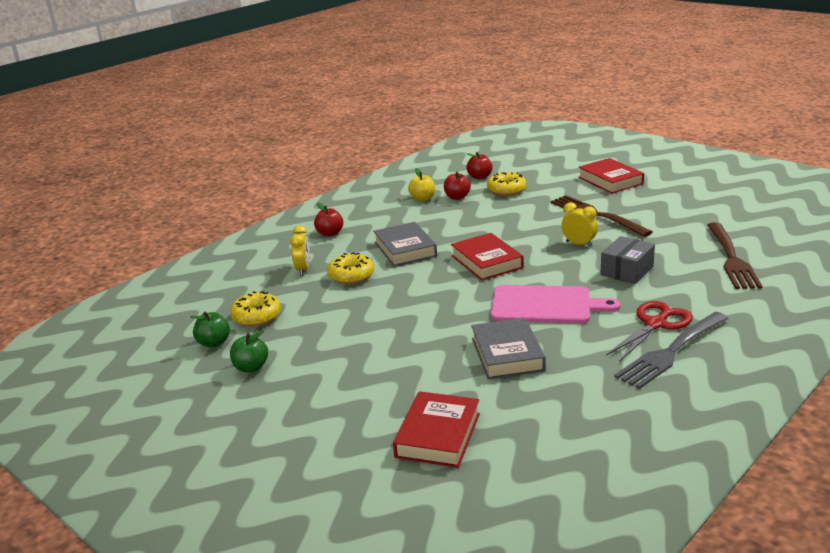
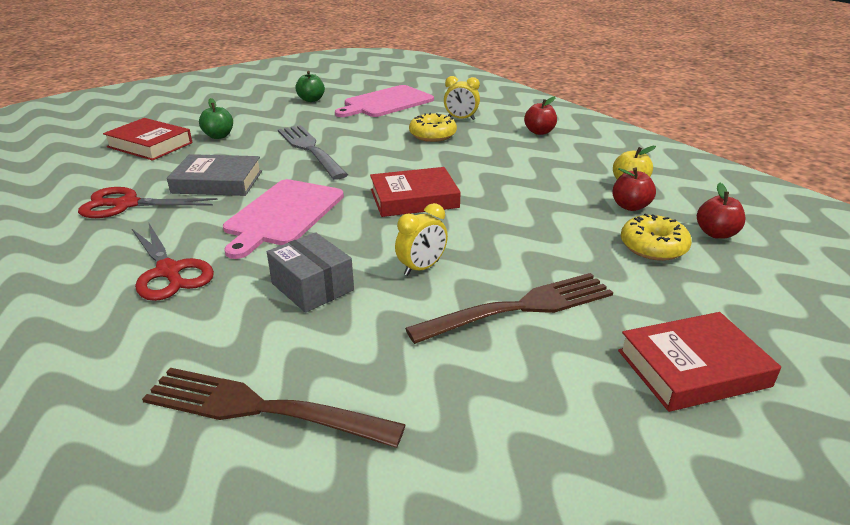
camera: 100 degrees right, 5 degrees up
green apple [191,311,230,347] -> green apple moved to [199,98,233,139]
yellow donut [230,291,281,326] -> pink cutting board [335,85,434,117]
grey book [373,222,437,266] -> none
grey fork [614,312,729,389] -> grey fork moved to [278,125,348,180]
none -> red scissors [78,187,218,218]

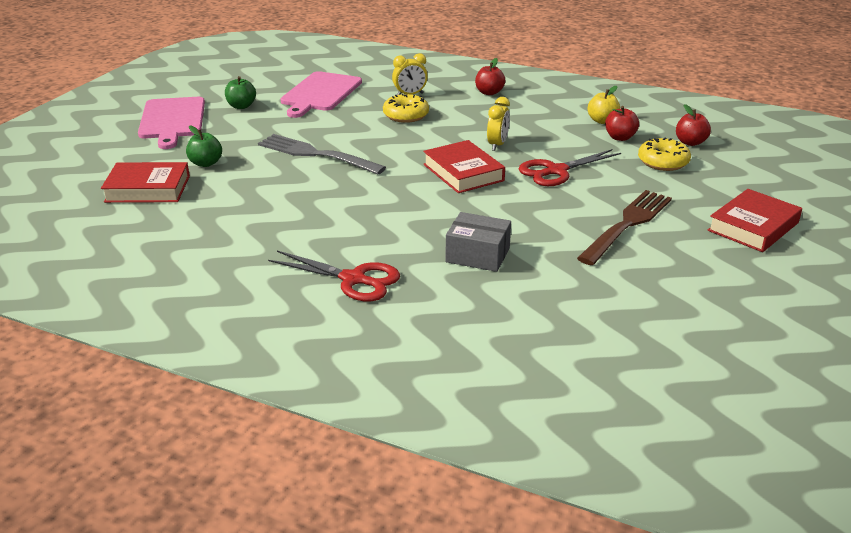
camera: 30 degrees left, 0 degrees up
red scissors [78,187,218,218] -> red scissors moved to [519,149,621,186]
brown fork [142,368,406,448] -> none
grey book [167,154,262,196] -> none
pink cutting board [223,179,344,259] -> pink cutting board moved to [138,97,205,149]
red book [370,167,461,217] -> red book turned 75 degrees counterclockwise [423,140,505,193]
yellow clock [395,203,448,276] -> yellow clock moved to [487,97,510,151]

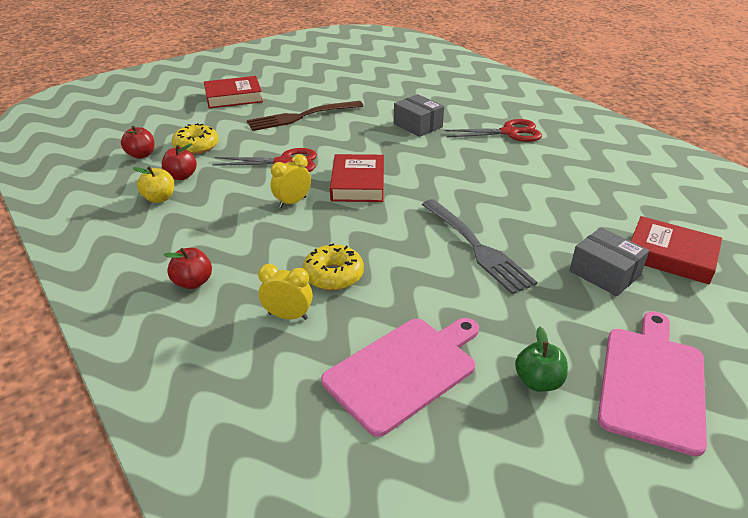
camera: 150 degrees left, 5 degrees up
green apple [186,125,222,167] -> grey box [569,227,649,296]
red scissors [268,250,400,301] -> red scissors turned 120 degrees clockwise [445,119,542,142]

